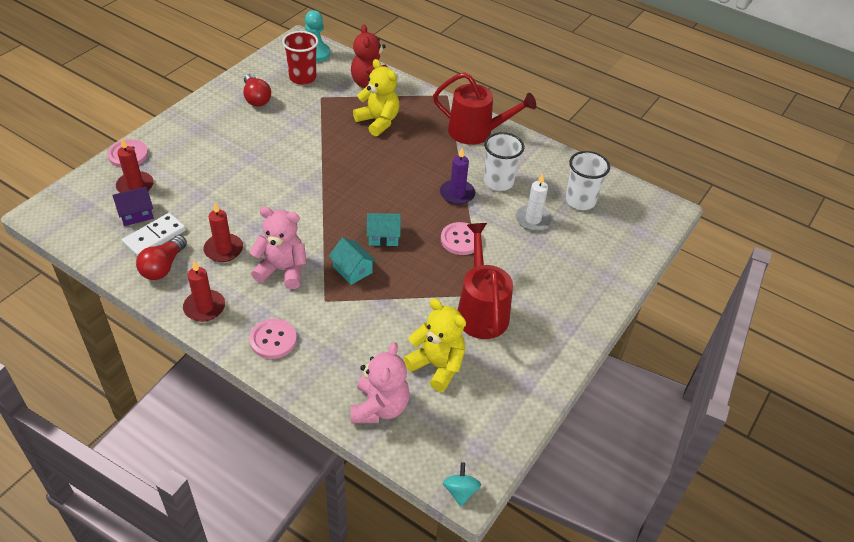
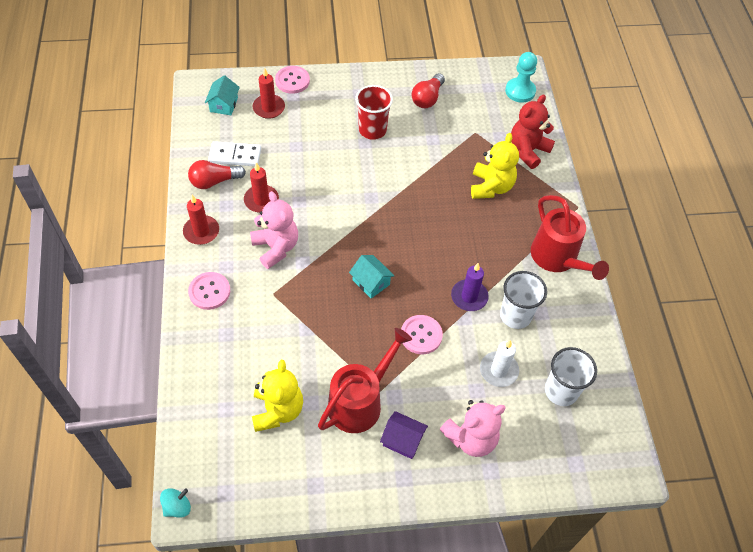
camera: 50 degrees right, 10 degrees up
purple house [112,187,154,226] -> purple house moved to [380,411,428,459]
red cup [282,31,318,85] -> red cup moved to [355,85,393,140]
turquoise house [329,237,376,285] -> turquoise house moved to [205,75,240,115]
pink teddy bear [351,342,410,423] -> pink teddy bear moved to [440,400,506,457]

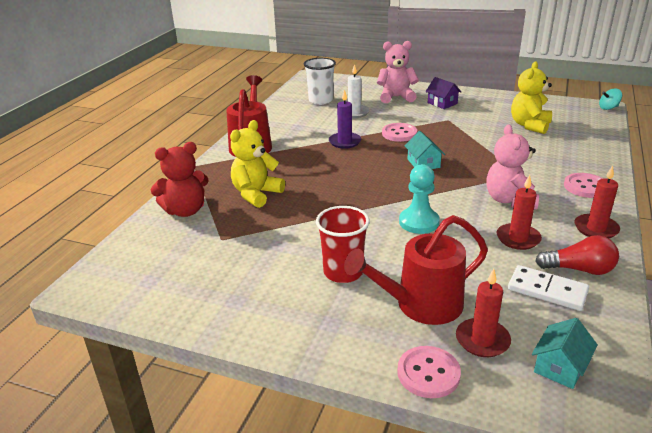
camera: 150 degrees left, 25 degrees down
red watering can [318,328,412,433] -> red watering can moved to [344,215,488,325]
red light bulb [412,73,445,108] -> none
white cup [500,271,547,329] -> none
turquoise pawn [505,52,537,103] -> turquoise pawn moved to [399,164,440,234]

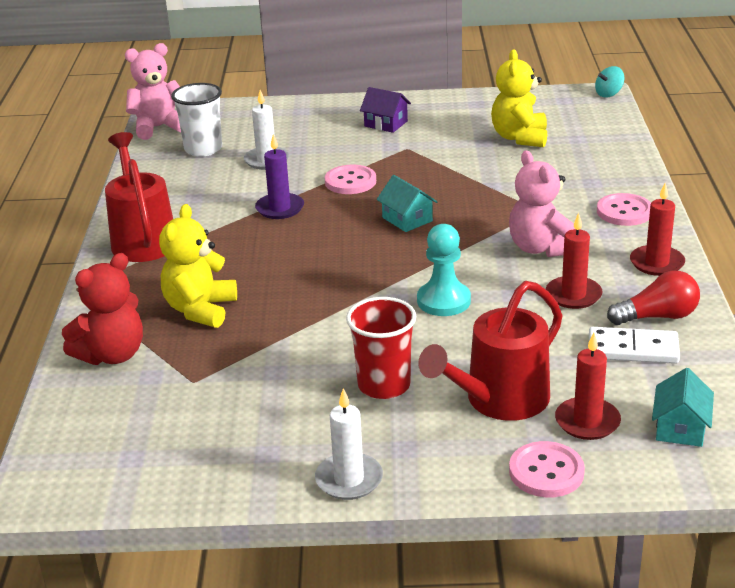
camera: 20 degrees left, 0 degrees up
pink teddy bear [377,41,419,103] -> pink teddy bear moved to [125,43,181,140]
none -> white candle [315,388,383,500]

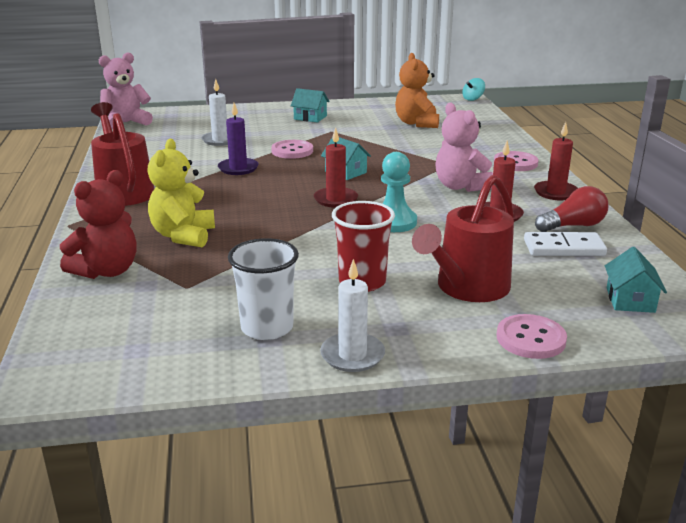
camera: 10 degrees left, 5 degrees down
white cup [171,83,222,157] -> white cup moved to [228,238,299,340]
purple house [360,87,411,133] -> turquoise house [291,88,329,123]
yellow teddy bear [491,49,547,147] -> orange teddy bear [395,53,439,128]
red candle [555,332,621,440] -> red candle moved to [314,127,358,208]

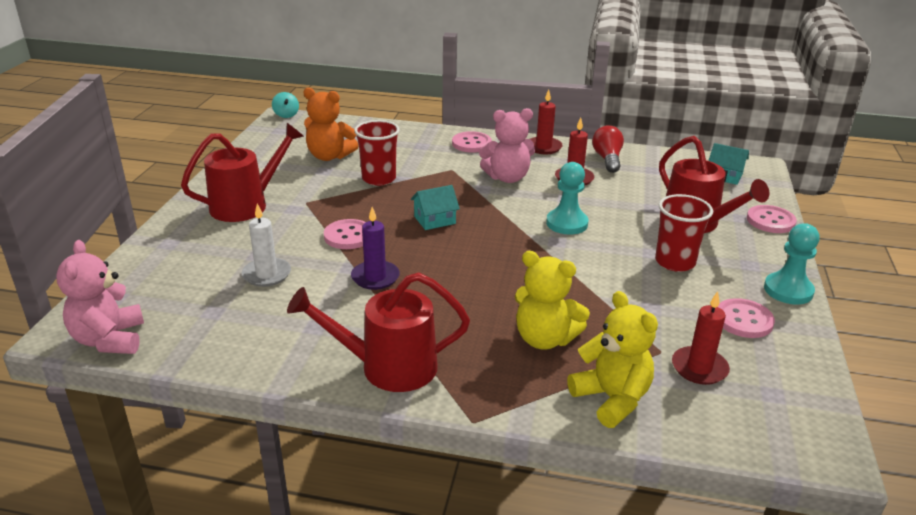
camera: 70 degrees left, 5 degrees up
red teddy bear [60,170,137,279] -> yellow teddy bear [567,291,658,428]
white cup [228,238,299,340] -> pink button [718,298,775,338]
turquoise house [291,88,329,123] -> red watering can [181,123,304,222]
red candle [314,127,358,208] -> red candle moved to [672,291,730,385]
white candle [320,259,385,372] -> turquoise pawn [764,223,820,305]
white domino [524,232,607,256] -> none
none -> red cup [354,120,400,186]

